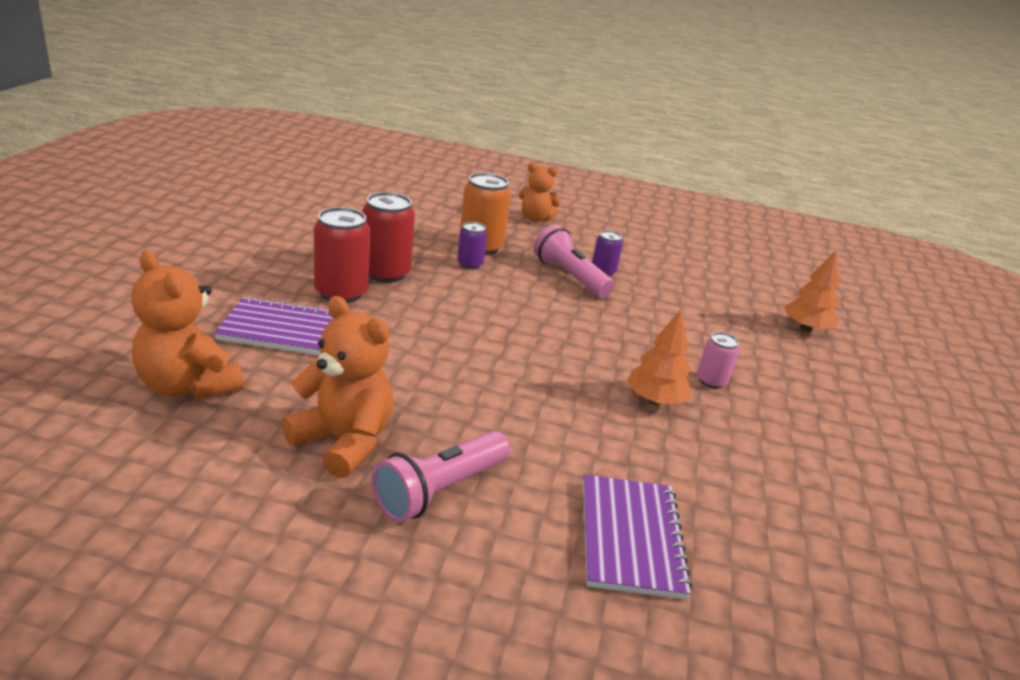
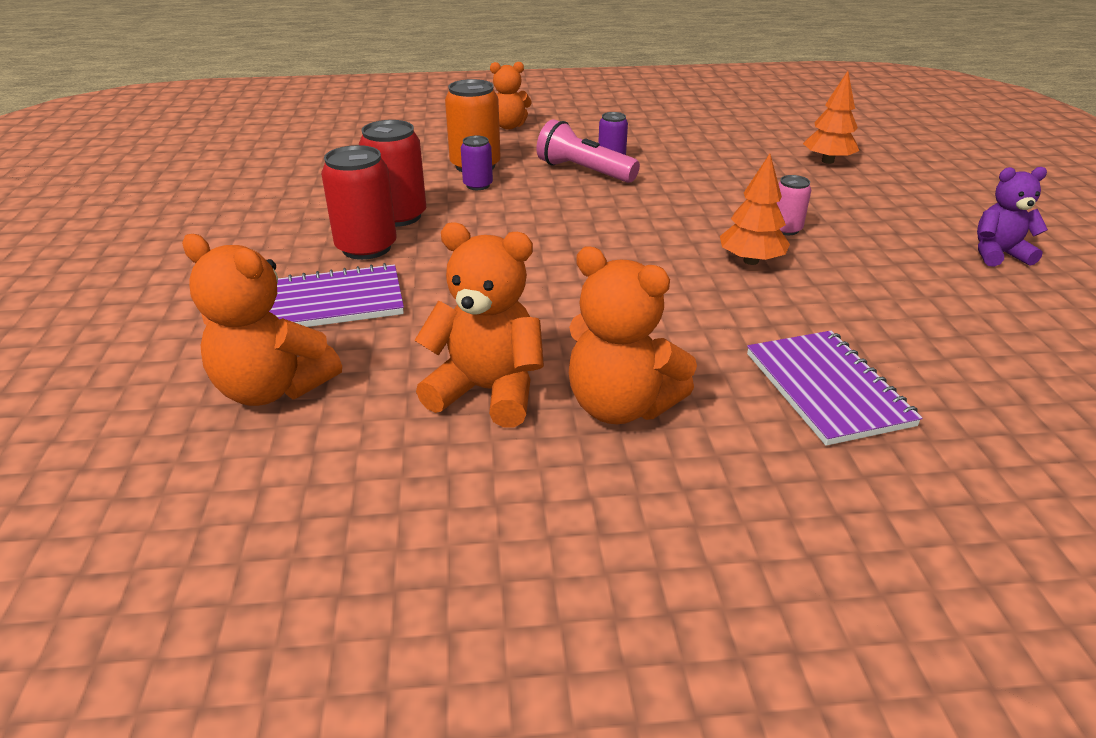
camera: 15 degrees left, 5 degrees up
pink flashlight [371,431,510,522] -> orange teddy bear [569,246,697,424]
none -> purple teddy bear [977,167,1048,267]

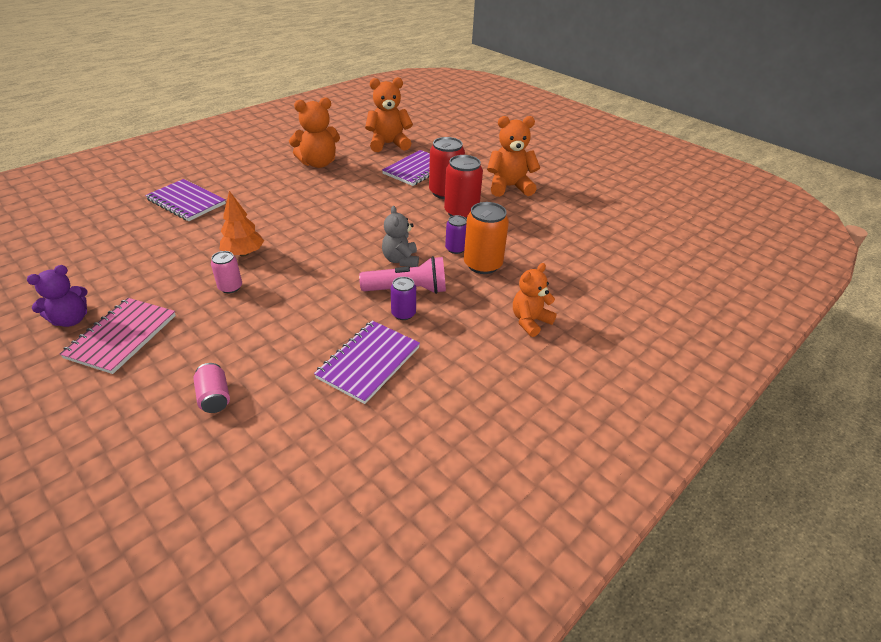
camera: 140 degrees right, 5 degrees up
orange teddy bear [569,246,697,424] -> orange teddy bear moved to [487,116,540,197]
orange tree [803,71,859,164] -> pink can [193,363,230,413]
none -> pink notebook [60,298,176,374]
none -> purple notebook [314,320,420,404]
none -> grey teddy bear [382,206,419,267]

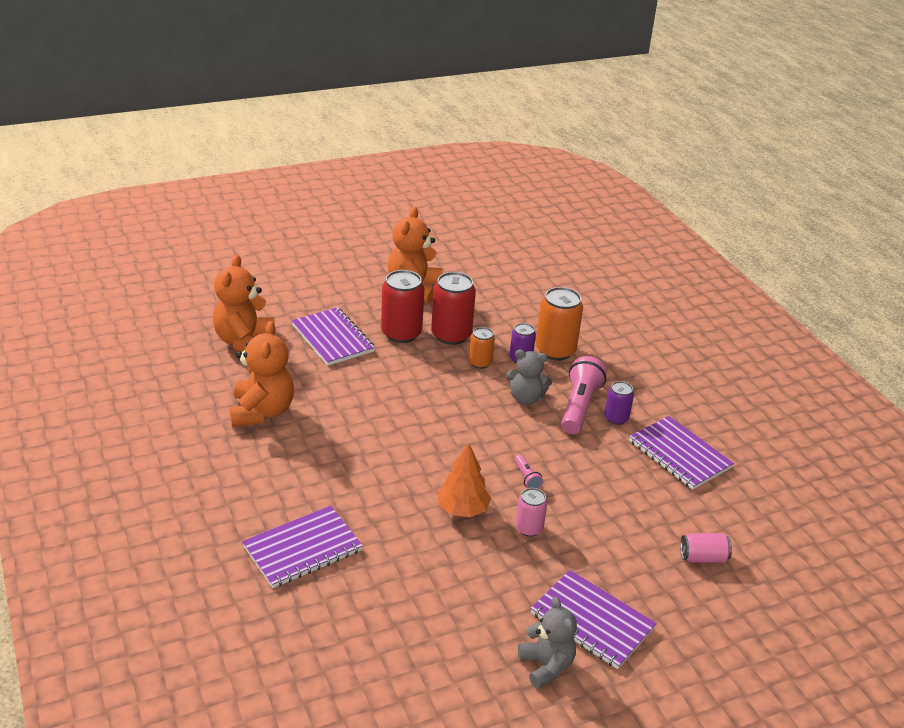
camera: 70 degrees left, 5 degrees down
purple teddy bear [27,265,88,327] -> grey teddy bear [518,597,577,689]
pink notebook [60,298,176,374] -> purple notebook [531,570,657,669]
orange teddy bear [513,263,557,337] -> none
none -> orange can [469,327,495,369]
none -> pink flashlight [514,454,543,489]

